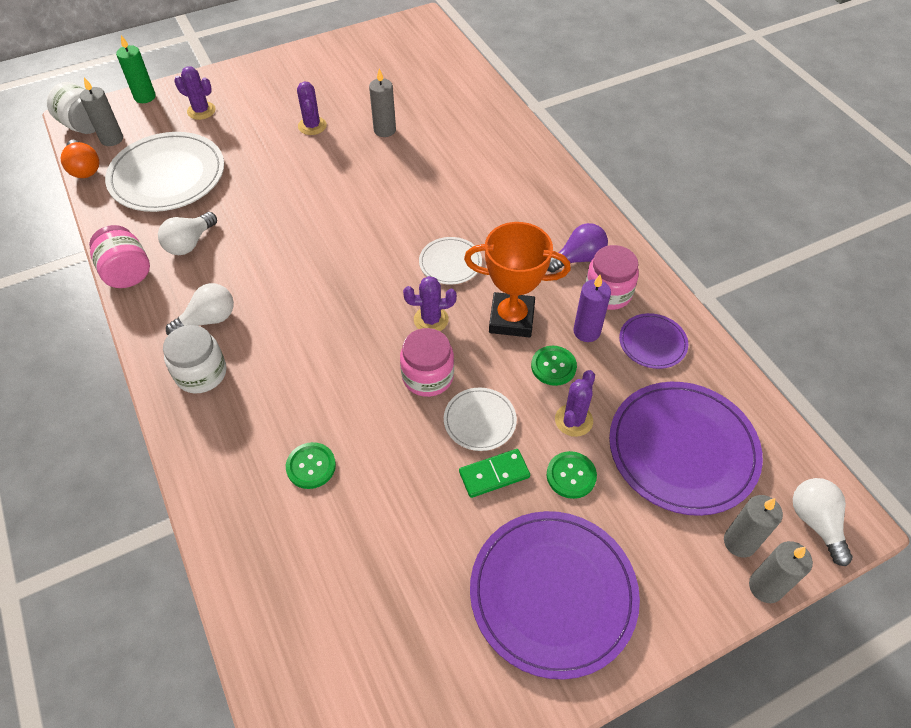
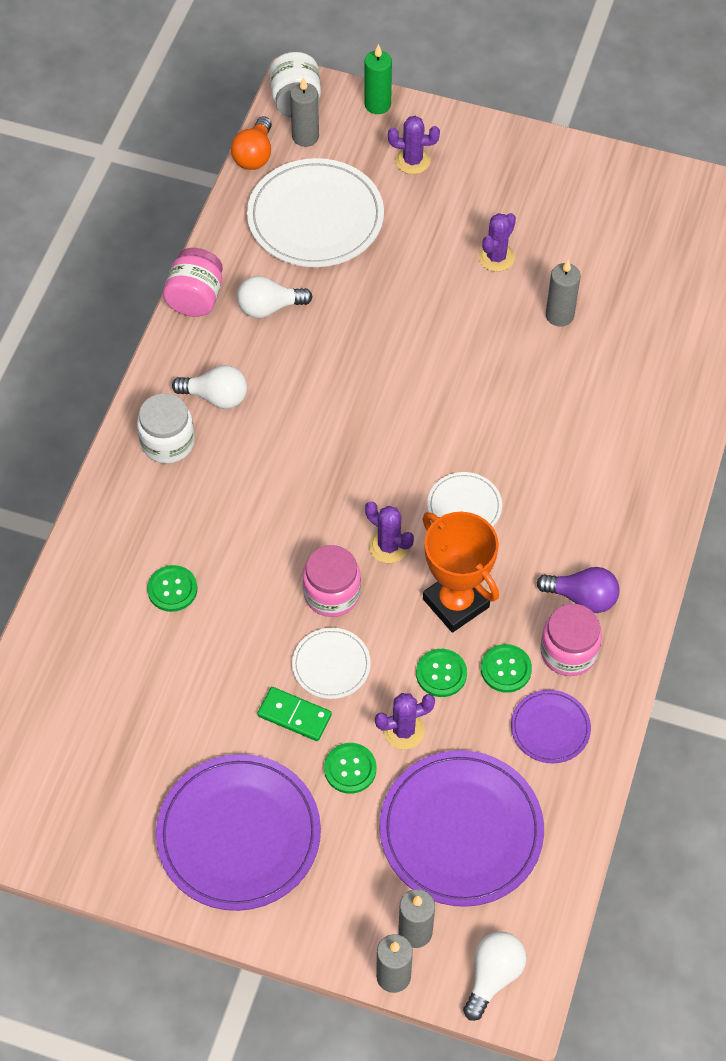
camera: 45 degrees right, 5 degrees up
purple cactus [174,67,216,120] -> purple cactus turned 60 degrees counterclockwise [388,116,440,174]
purple candle [573,275,611,342] -> green button [481,644,532,693]

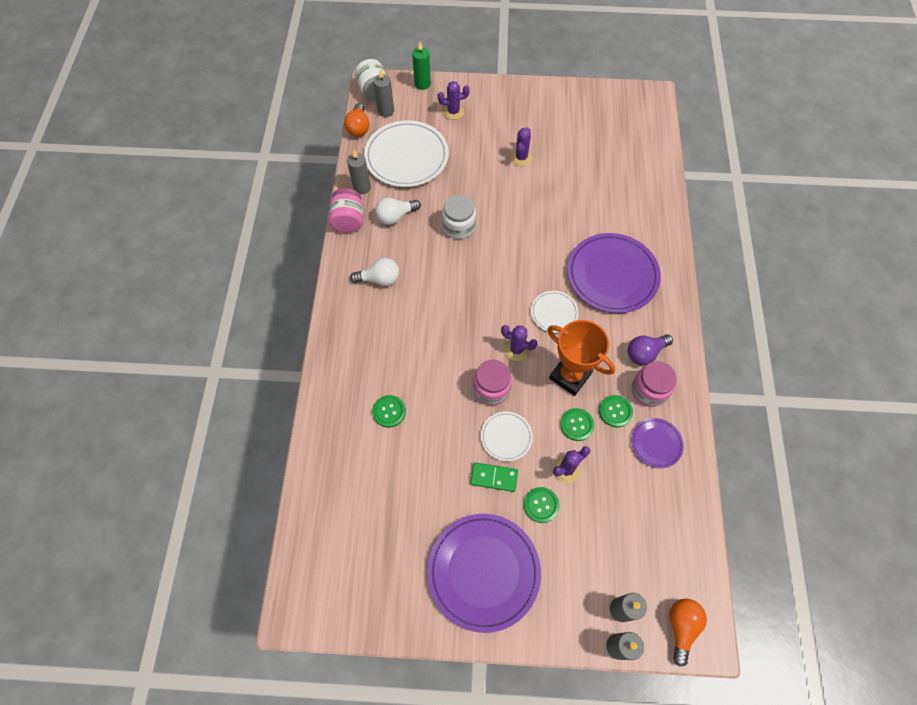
camera: 15 degrees left, 5 degrees up
white jar [137,393,195,464] -> white jar moved to [442,195,476,239]
purple plate [379,750,544,907] -> purple plate moved to [567,233,661,313]
white light bulb [463,931,526,1021] -> orange light bulb [669,598,707,666]
purple light bulb [537,567,620,613] -> purple light bulb turned 150 degrees clockwise [628,334,673,365]
grey candle [546,260,581,327] -> grey candle moved to [347,150,371,195]

